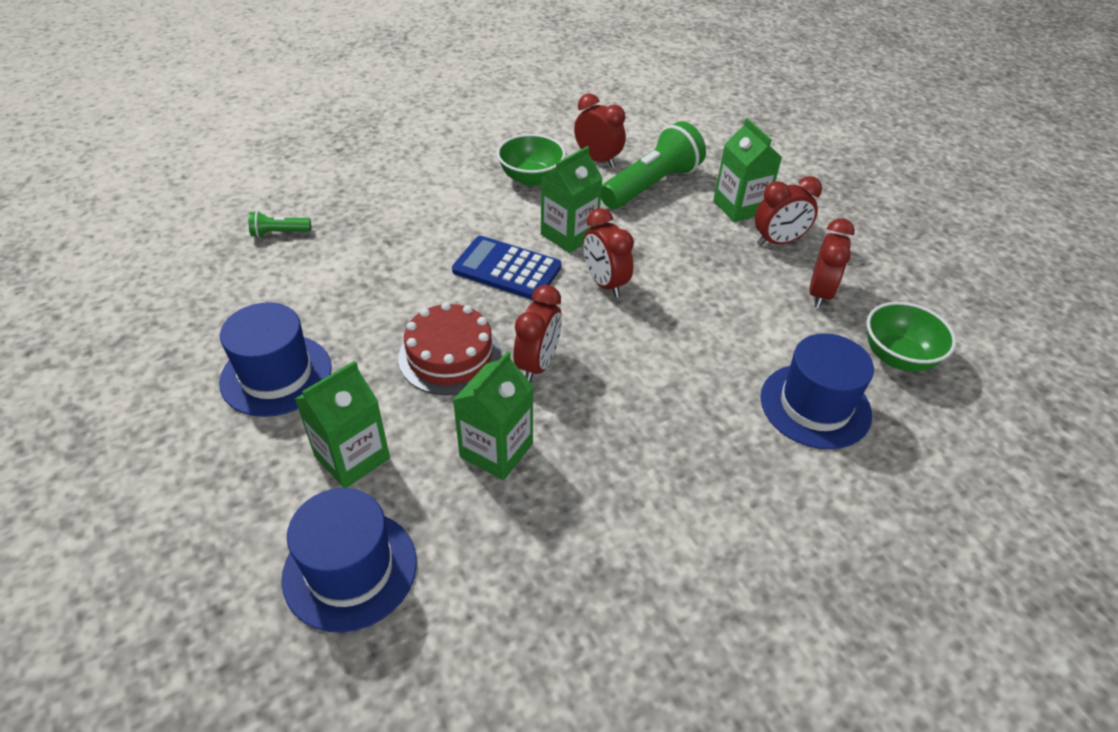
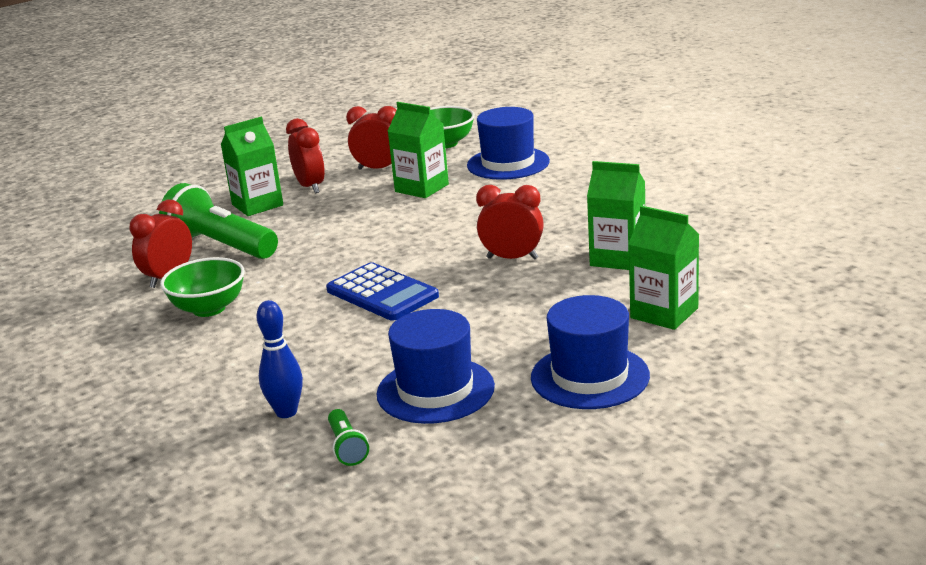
camera: 95 degrees left, 20 degrees down
blue hat [282,488,417,633] -> blue hat moved to [376,309,495,424]
red cake [398,302,501,395] -> none
blue calculator [452,236,561,301] -> blue calculator turned 60 degrees counterclockwise [326,262,439,321]
green carton [541,146,603,253] -> green carton moved to [388,102,449,198]
red clock [583,208,634,297] -> none
none -> blue bowling pin [256,300,303,418]

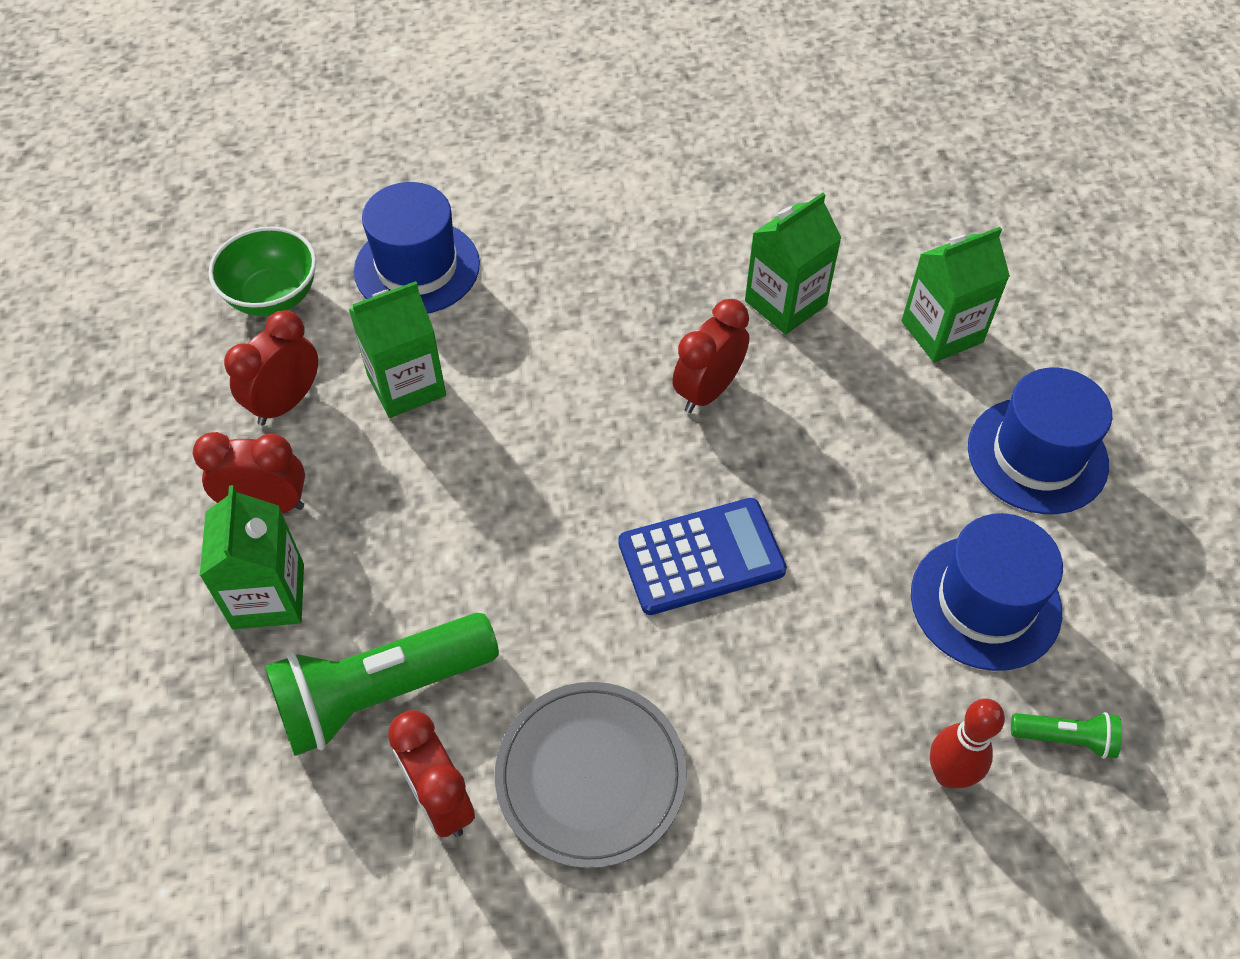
camera: 65 degrees left, 30 degrees up
green bowl [160,257,245,317] -> grey plate [495,682,687,868]
blue bowling pin [256,300,303,418] -> red bowling pin [930,699,1005,788]

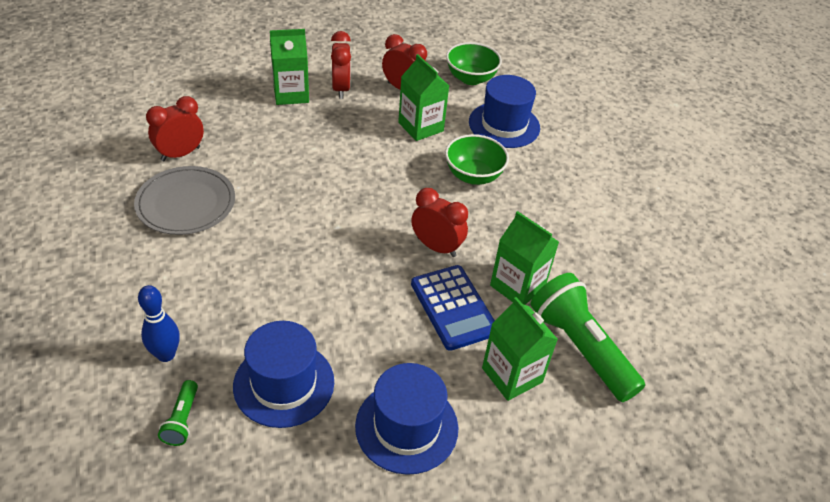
camera: 80 degrees right, 10 degrees down
green flashlight [265,613,499,756] -> green flashlight moved to [530,273,645,402]
blue calculator [618,498,787,615] -> blue calculator moved to [411,265,495,351]
red bowling pin [930,699,1005,788] -> blue bowling pin [138,285,180,362]
none -> green bowl [445,134,509,185]

